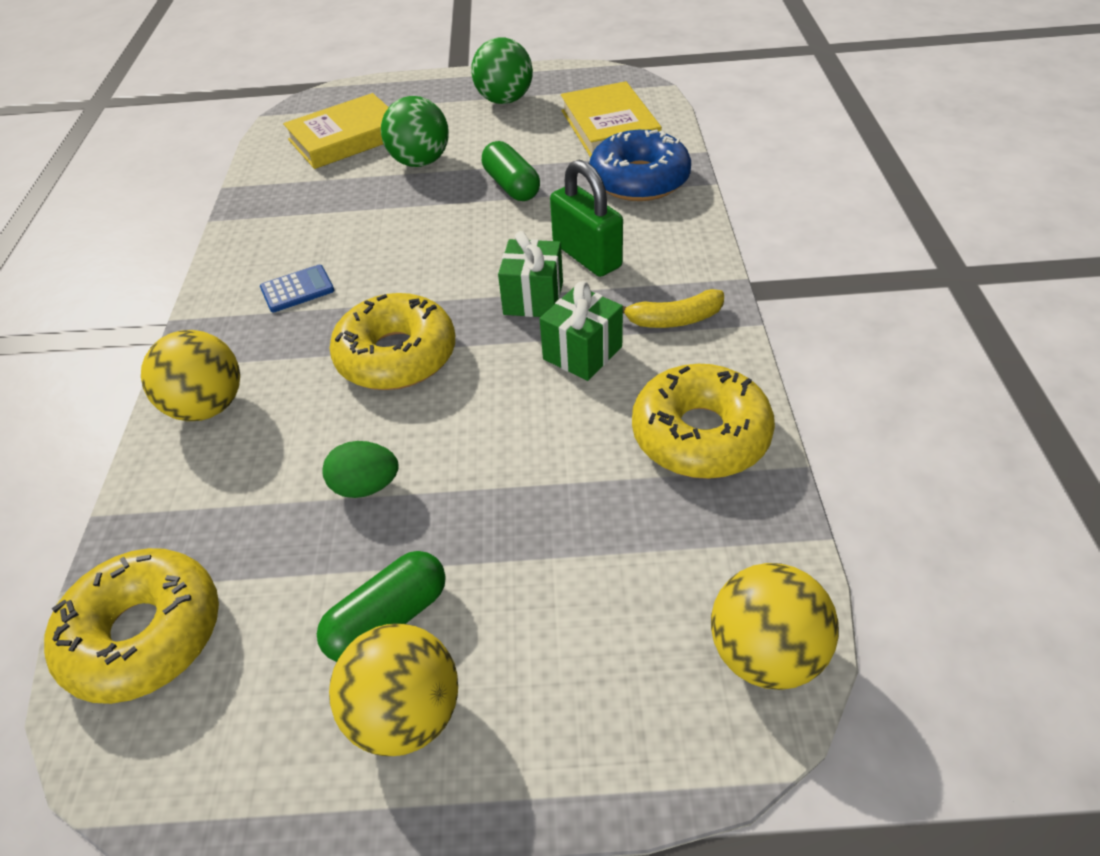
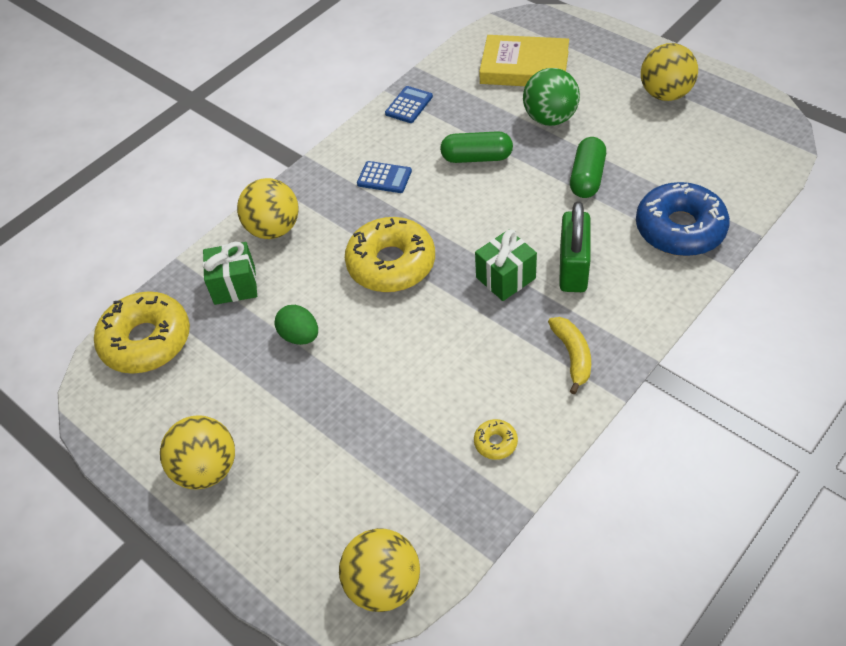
camera: 45 degrees right, 5 degrees up
green capsule [317,551,446,662] -> green capsule moved to [440,131,513,163]
green ball [471,37,533,104] -> yellow ball [641,43,698,101]
green gift [540,281,623,381] -> green gift moved to [203,241,257,305]
yellow book [561,81,662,158] -> none
yellow banana [623,289,724,328] -> yellow banana turned 135 degrees counterclockwise [548,317,591,394]
yellow donut [632,364,775,479] -> yellow donut [474,419,518,460], size x0.42
none -> blue calculator [385,86,433,123]

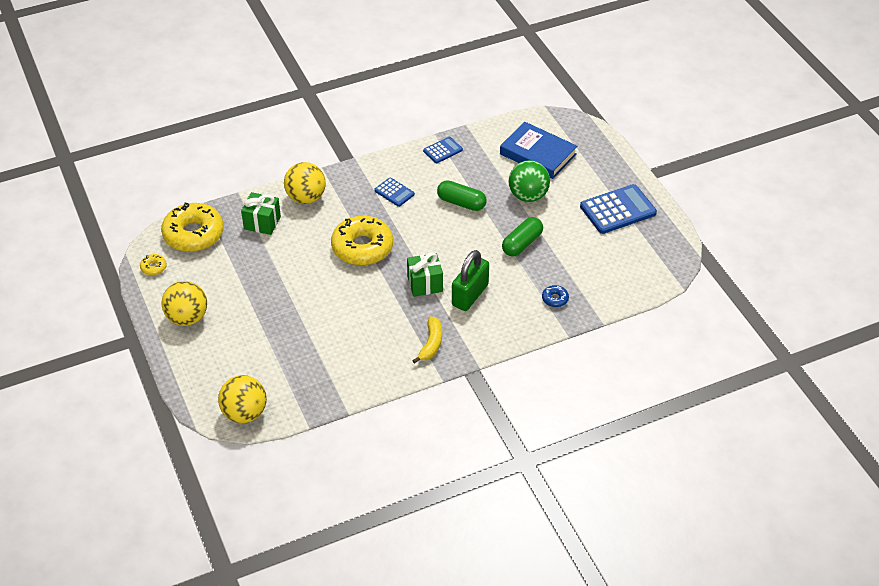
camera: 20 degrees right, 5 degrees down
green egg [274,305,318,345] -> none
yellow donut [474,419,518,460] -> yellow donut moved to [140,254,167,275]
yellow book [479,35,569,86] -> blue book [500,122,577,179]
blue donut [636,182,730,256] -> blue donut [542,285,569,307], size x0.42
yellow ball [641,43,698,101] -> blue calculator [580,184,657,234]

